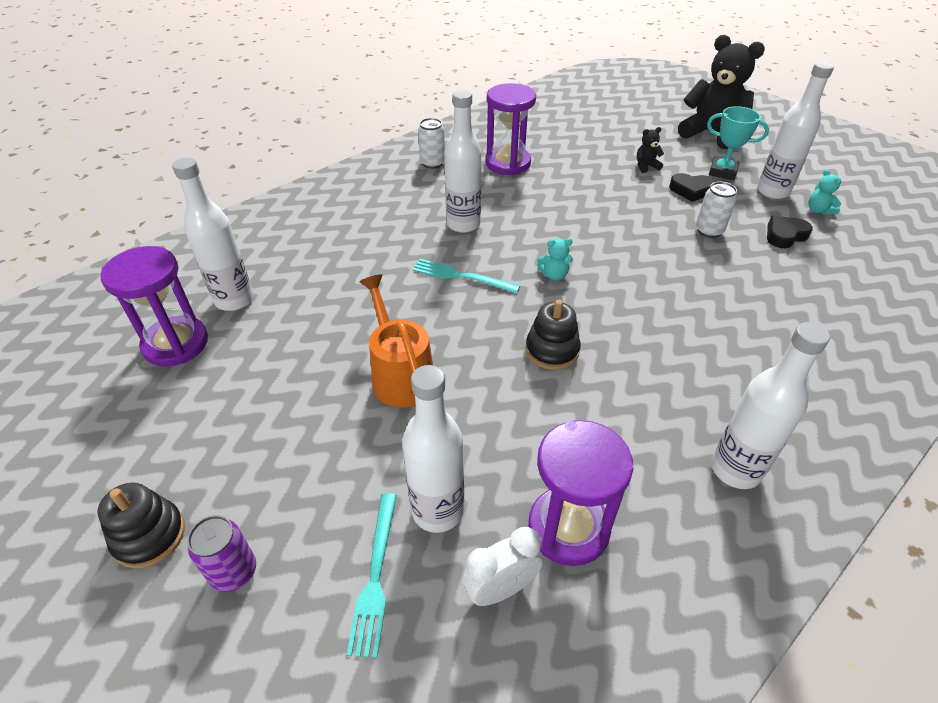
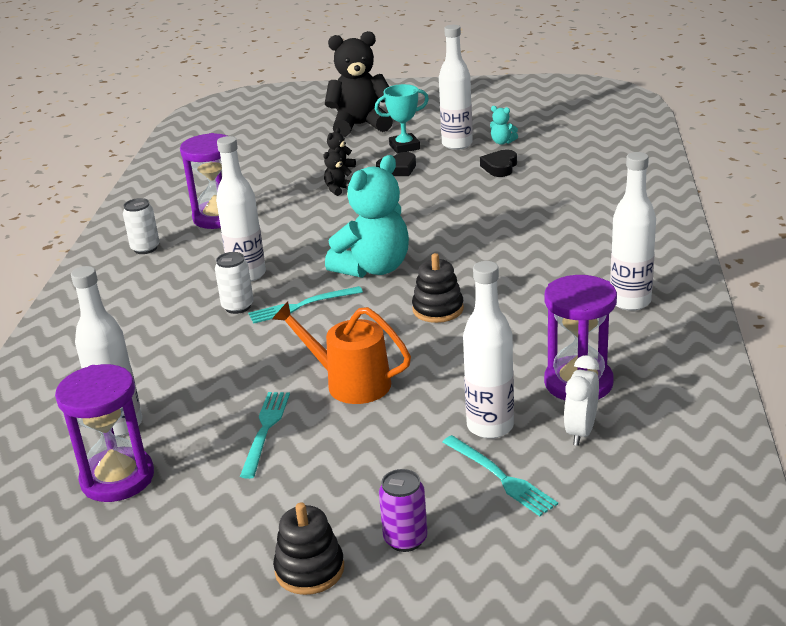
camera: 40 degrees left, 15 degrees down
turquoise teddy bear [537,238,573,281] -> turquoise teddy bear [325,155,409,278], size x2.45
white can [696,182,737,238] -> white can moved to [215,252,254,314]
none -> turquoise fork [240,392,290,479]
none -> black teddy bear [323,147,352,196]

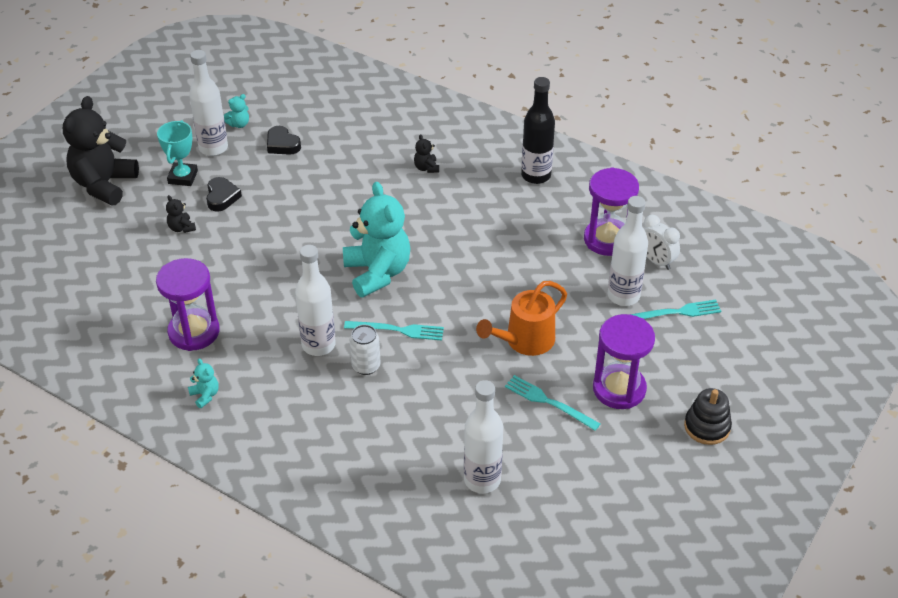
camera: 65 degrees left, 15 degrees up
purple hourglass [55,364,154,502] -> purple hourglass moved to [593,314,655,409]
white can [123,198,160,254] -> turquoise teddy bear [188,358,219,408]
turquoise fork [248,286,363,324] -> turquoise fork turned 90 degrees counterclockwise [344,321,444,340]
black teddy bear [323,147,352,196] -> black teddy bear moved to [414,134,439,173]
purple can [379,469,428,552] -> none
black stacking toy [412,253,464,323] -> none
white bottle [610,152,656,311] -> black bottle [521,77,555,184]

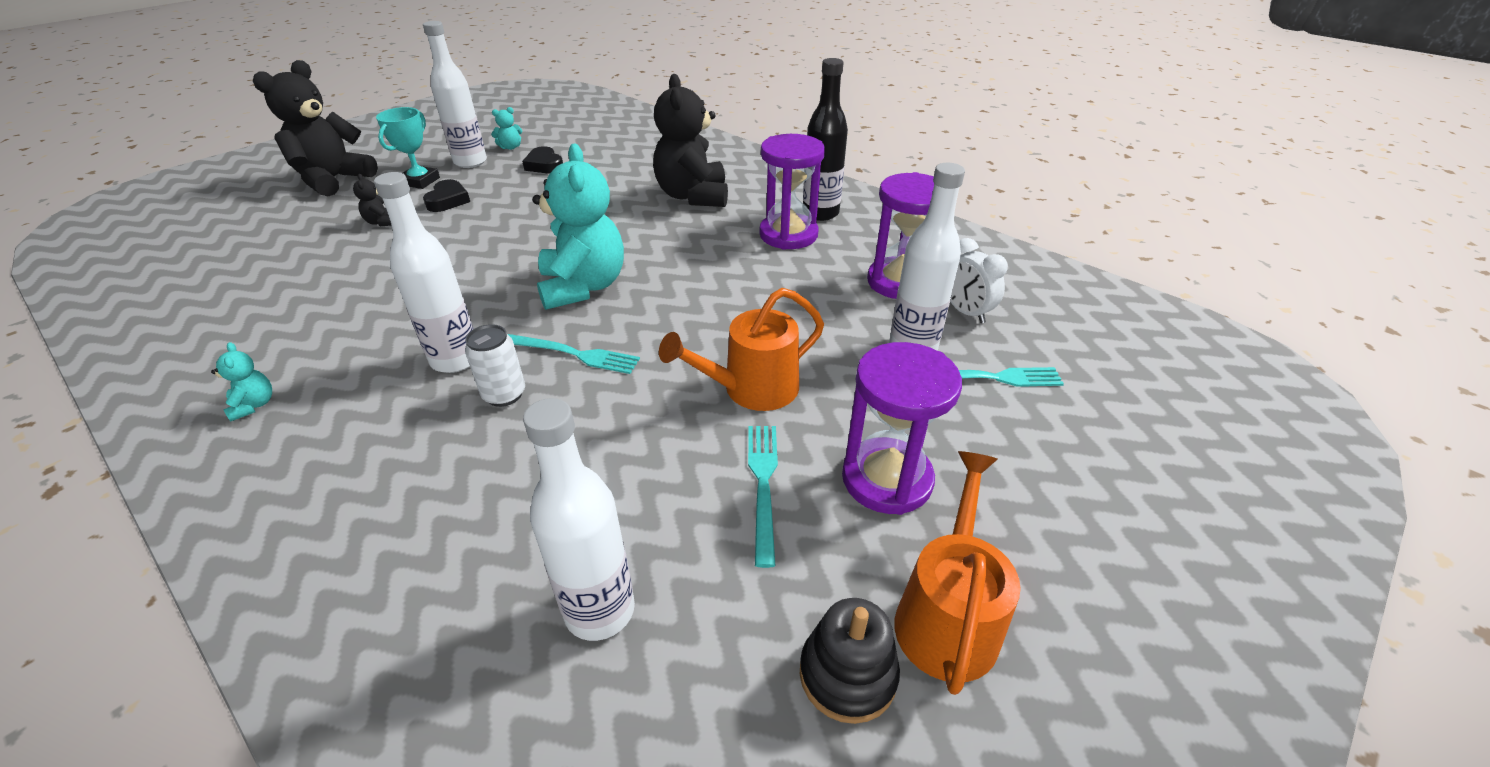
camera: 10 degrees right, 5 degrees down
purple hourglass [156,258,220,351] -> purple hourglass moved to [759,134,825,250]
black teddy bear [414,134,439,173] -> black teddy bear [653,74,728,207], size x2.45
turquoise fork [505,375,600,431] -> turquoise fork turned 45 degrees clockwise [748,426,778,568]
black stacking toy [684,388,732,445] -> black stacking toy moved to [800,598,900,724]
none -> orange watering can [894,451,1021,695]

